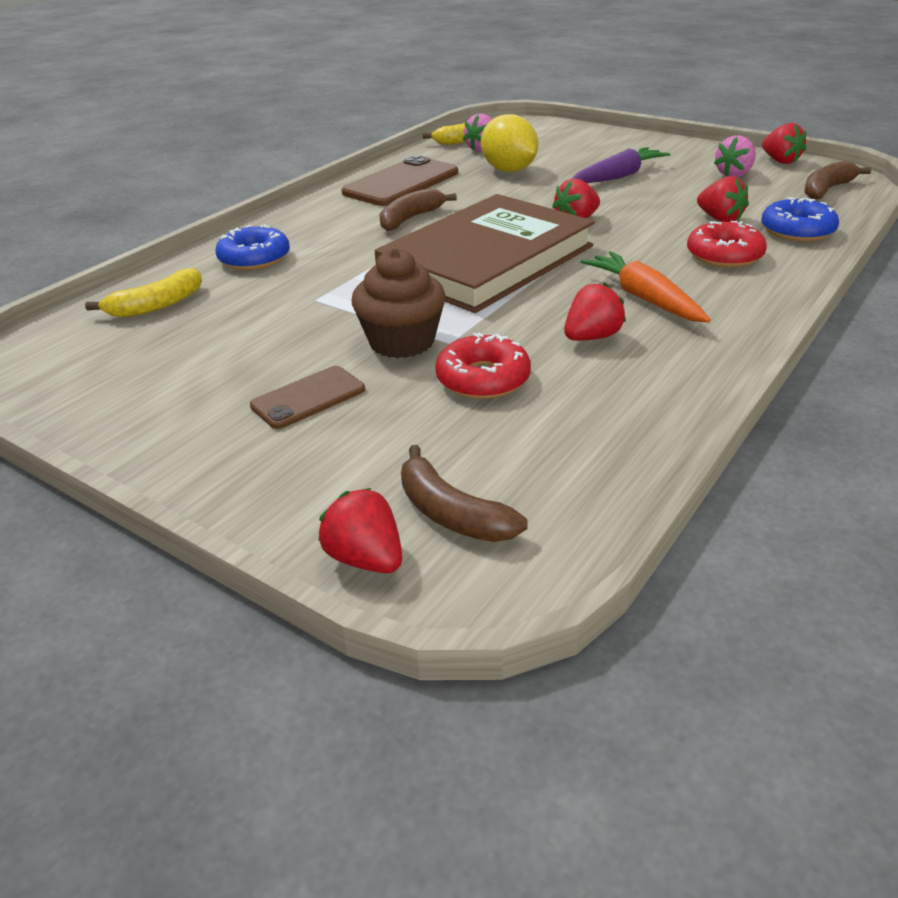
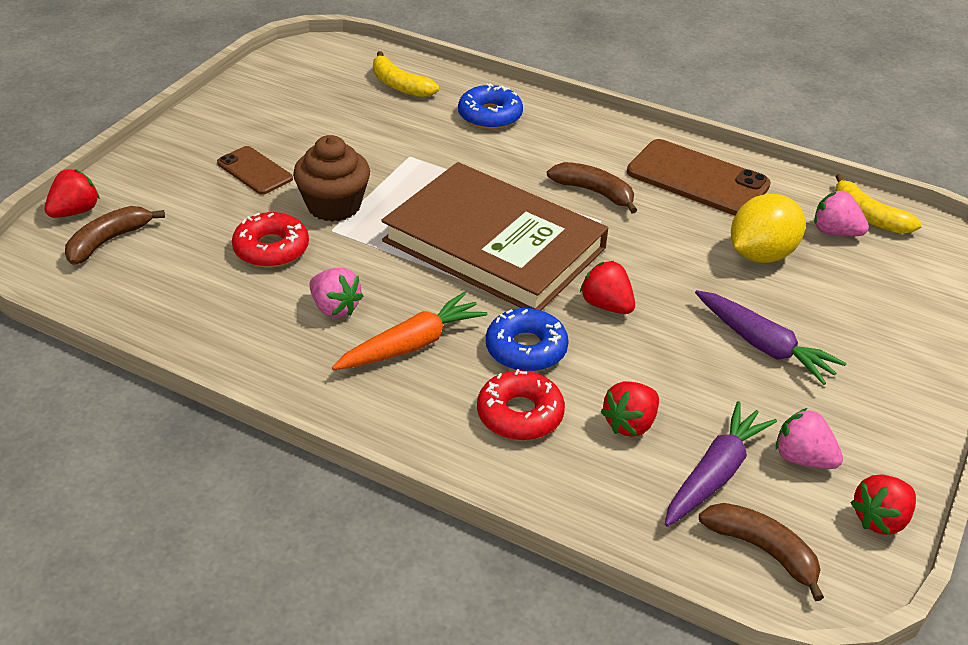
camera: 80 degrees right, 5 degrees up
red strawberry [564,282,626,341] -> pink strawberry [309,268,363,318]
blue donut [761,197,839,242] -> blue donut moved to [486,308,569,372]
none -> purple carrot [665,401,777,527]

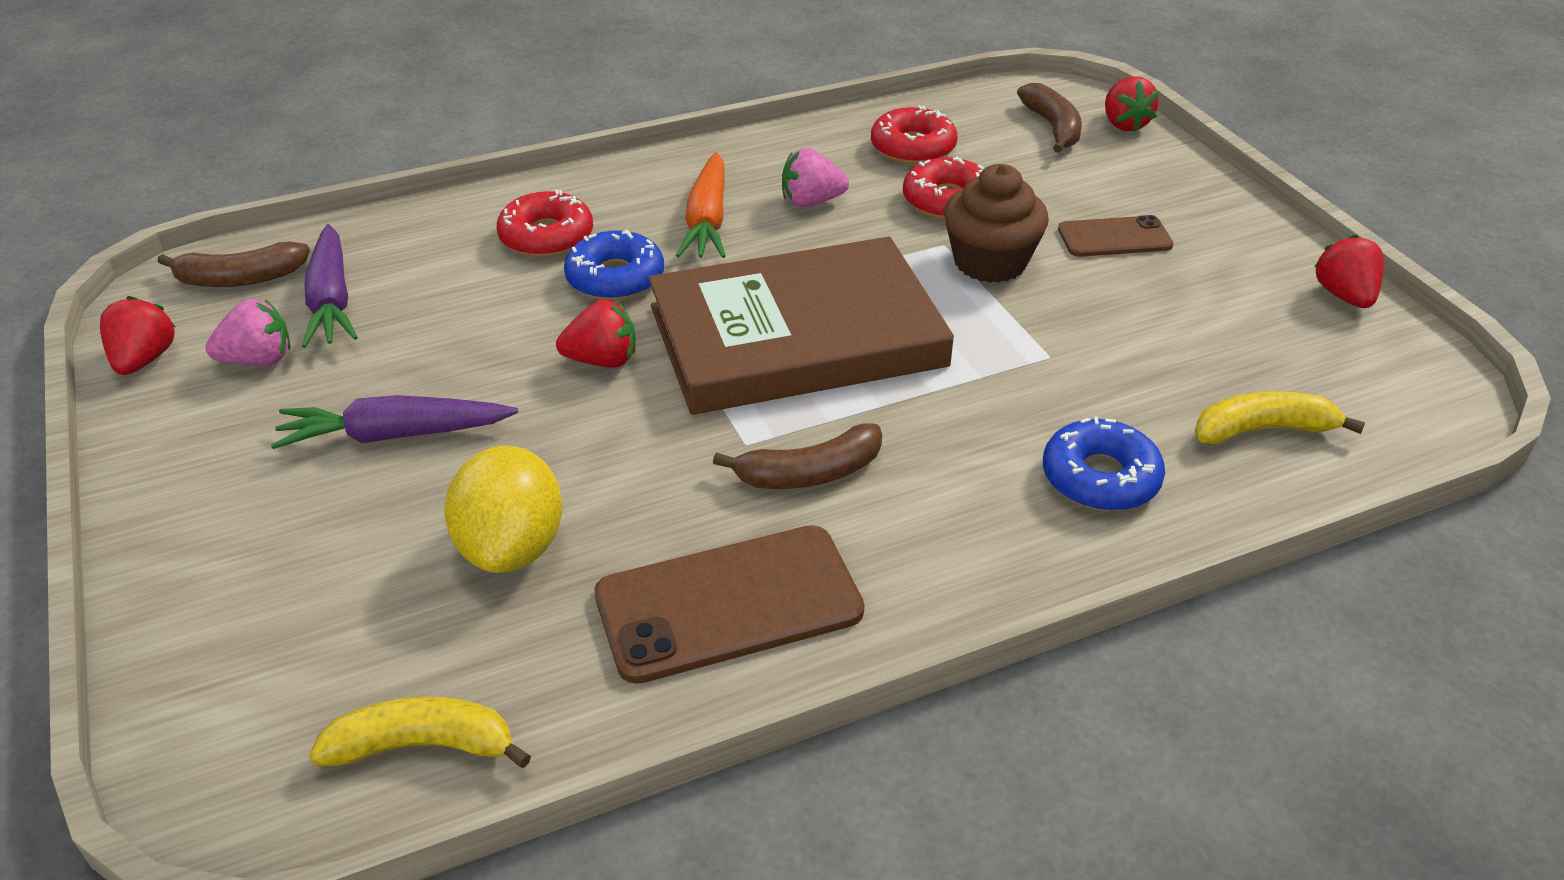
camera: 130 degrees right, 0 degrees up
red strawberry [600,381,659,437] -> red strawberry moved to [1314,235,1384,308]
pink strawberry [814,190,869,236] -> none
none -> red donut [871,105,958,164]

